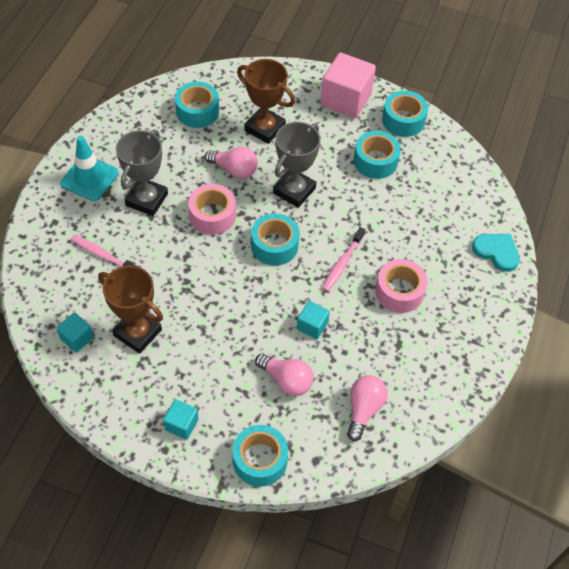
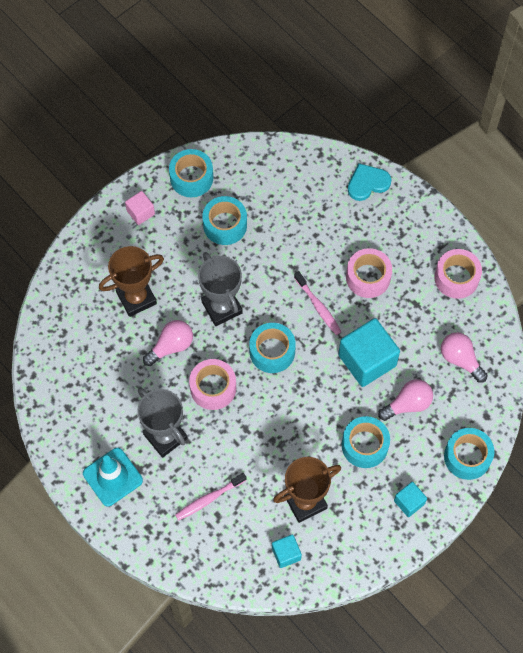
camera: 60 degrees left, 10 degrees up
turquoise tape [175,82,219,128] -> turquoise tape moved to [342,416,390,468]
turquoise cube [297,301,330,339] -> turquoise cube [338,318,400,387], size x1.97
pink cube [321,53,376,118] -> pink cube [125,191,155,225], size x0.51
none -> pink tape [434,249,482,299]

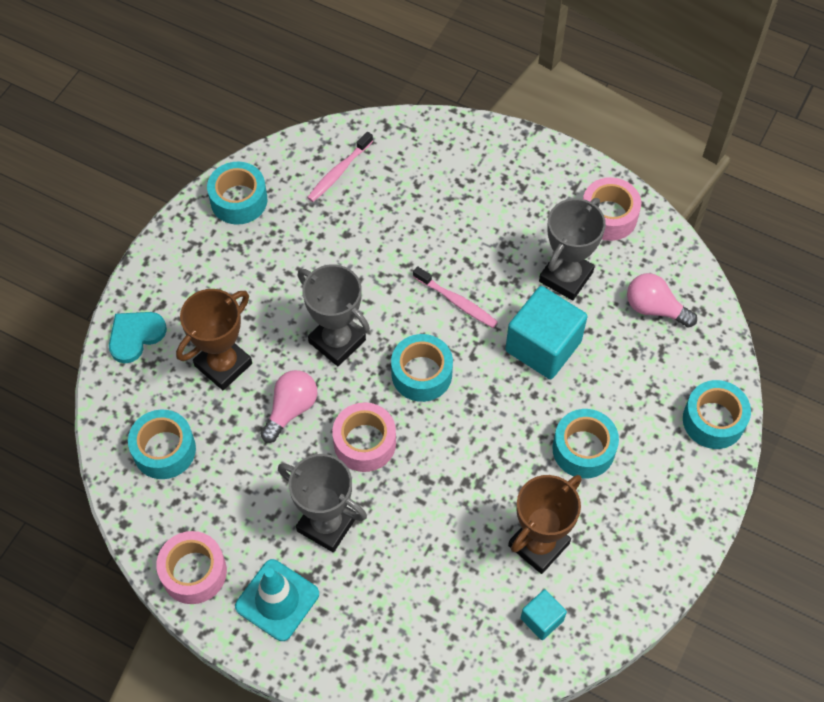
camera: 20 degrees left, 5 degrees down
pink cube [125,191,155,225] -> none
pink toothbrush [175,473,247,521] -> pink toothbrush moved to [307,132,373,202]
turquoise tape [202,196,247,245] -> turquoise tape moved to [128,410,196,479]
pink tape [346,248,392,298] -> pink tape moved to [156,531,227,604]
turquoise heart [348,163,391,201] -> turquoise heart moved to [109,312,167,363]
pink light bulb [378,379,433,421] -> none
turquoise cube [394,482,427,517] -> none
none -> grey trophy [539,198,606,300]

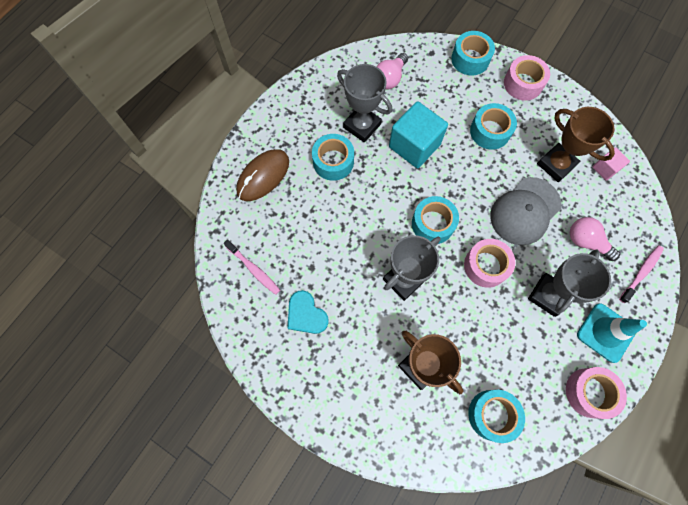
camera: 85 degrees left, 10 degrees up
turquoise heart [109,312,167,363] -> turquoise heart moved to [287,290,329,334]
turquoise tape [207,162,267,225] -> turquoise tape moved to [312,134,354,181]
pink light bulb [261,370,317,443] -> pink light bulb moved to [570,217,620,261]
pink toothbrush [413,266,498,328] -> pink toothbrush moved to [619,245,664,303]
turquoise cube [521,589,567,640] -> pink cube [592,147,630,181]
pink tape [583,177,641,241] -> pink tape moved to [504,55,550,101]
none -> brown mouse [236,149,289,201]
none -> grey cap [490,177,561,245]

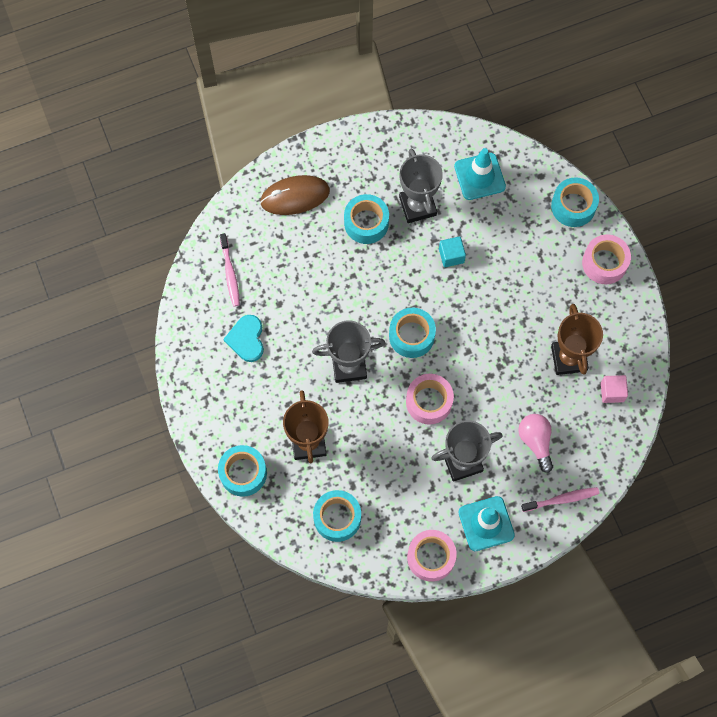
camera: 35 degrees right, 0 degrees up
pink light bulb [376,53,408,89] -> turquoise traffic cone [454,148,506,200]
turquoise cube [389,101,448,168] -> turquoise cube [439,236,466,267], size x0.51
turquoise tape [470,103,517,150] -> turquoise tape moved to [218,445,267,497]
grey cap [490,177,561,245] -> none

